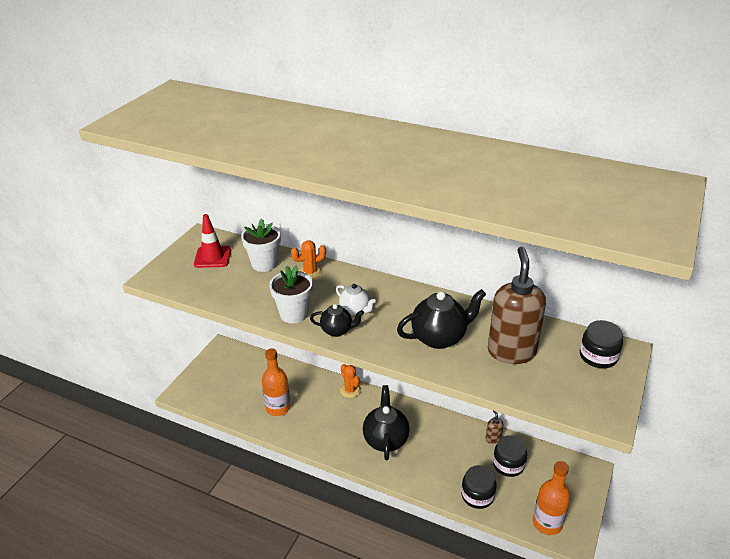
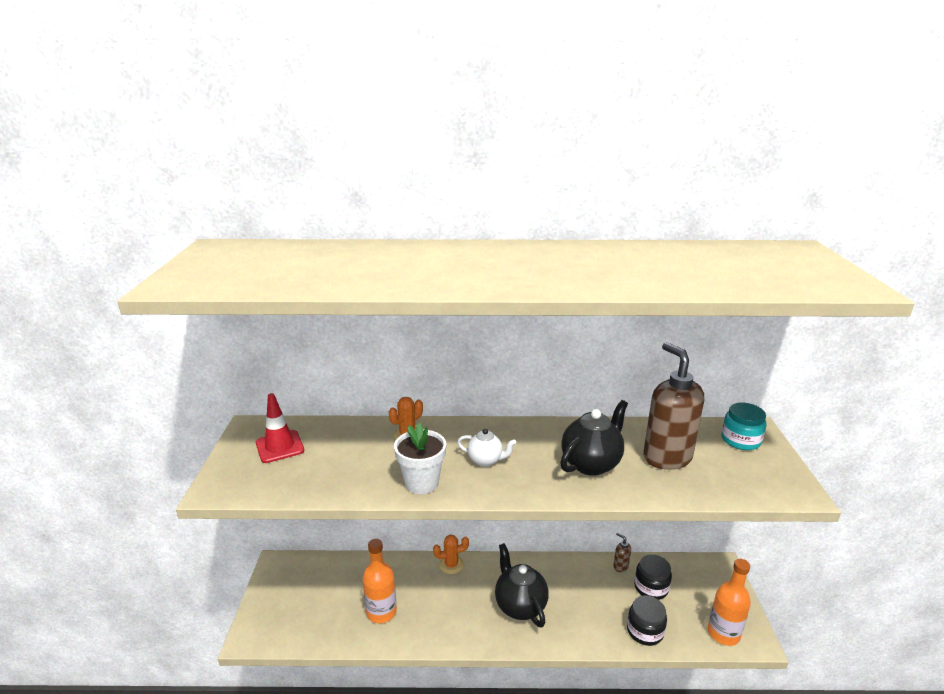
camera: 25 degrees left, 10 degrees down
white flower pot [241,218,281,272] -> none
black teapot [310,304,364,337] -> none
orange cactus [340,364,361,398] -> orange cactus turned 45 degrees counterclockwise [433,534,469,574]
black jar [580,320,623,368] -> turquoise jar [721,403,766,450]

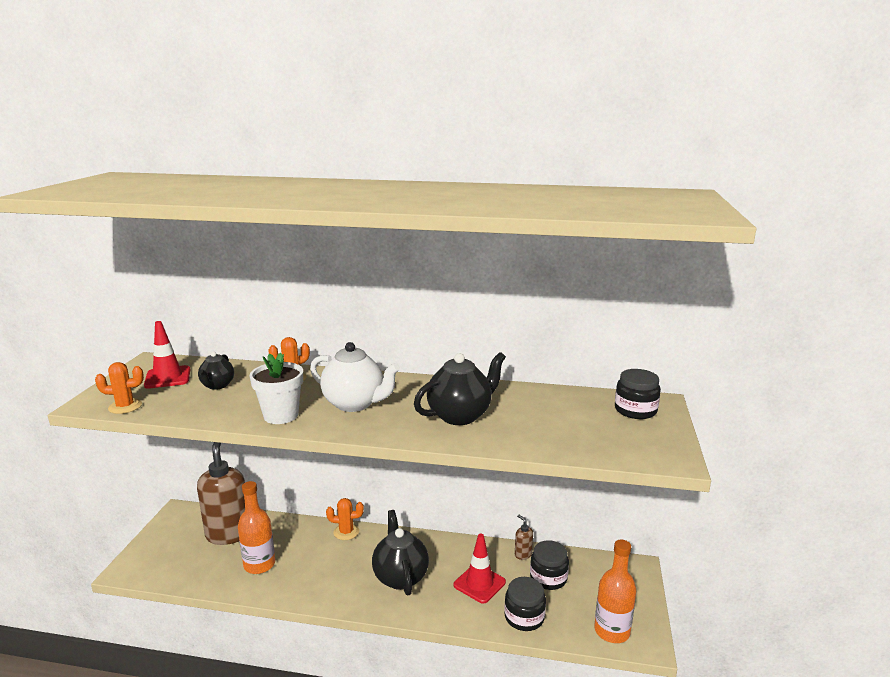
camera: 10 degrees right, 5 degrees down
white teapot [457,429,516,467] -> white teapot [310,342,400,412], size x1.71
brown soap dispenser [643,342,704,470] -> brown soap dispenser moved to [197,442,245,545]
turquoise jar [721,403,766,450] -> black jar [615,369,661,419]
none -> orange cactus [95,362,144,414]
none -> black teapot [198,351,234,390]
none -> red traffic cone [454,534,506,603]

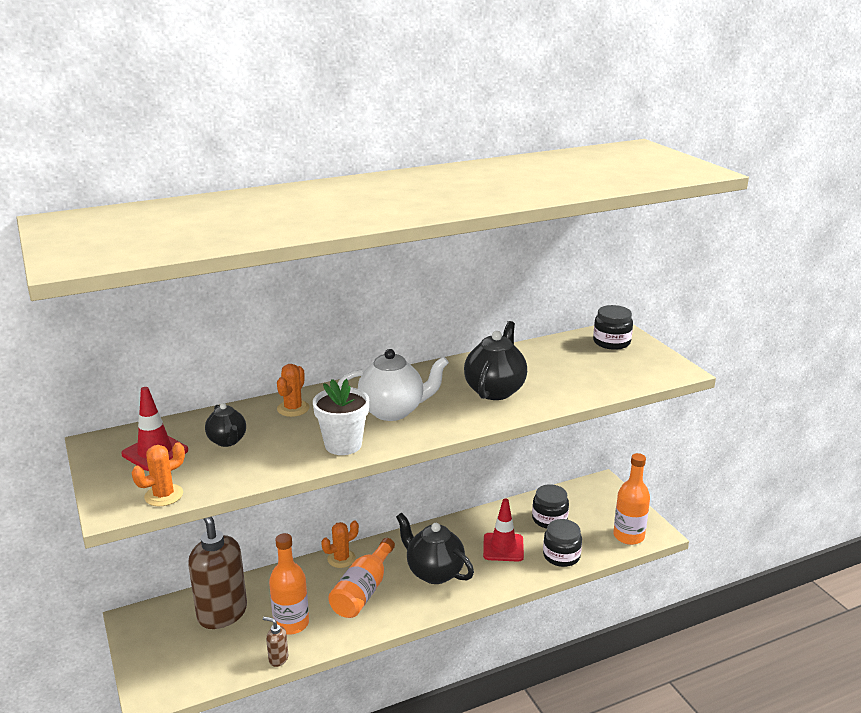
camera: 35 degrees left, 5 degrees up
brown soap dispenser [515,514,533,560] -> brown soap dispenser moved to [263,617,288,667]
none -> orange bottle [328,538,395,618]

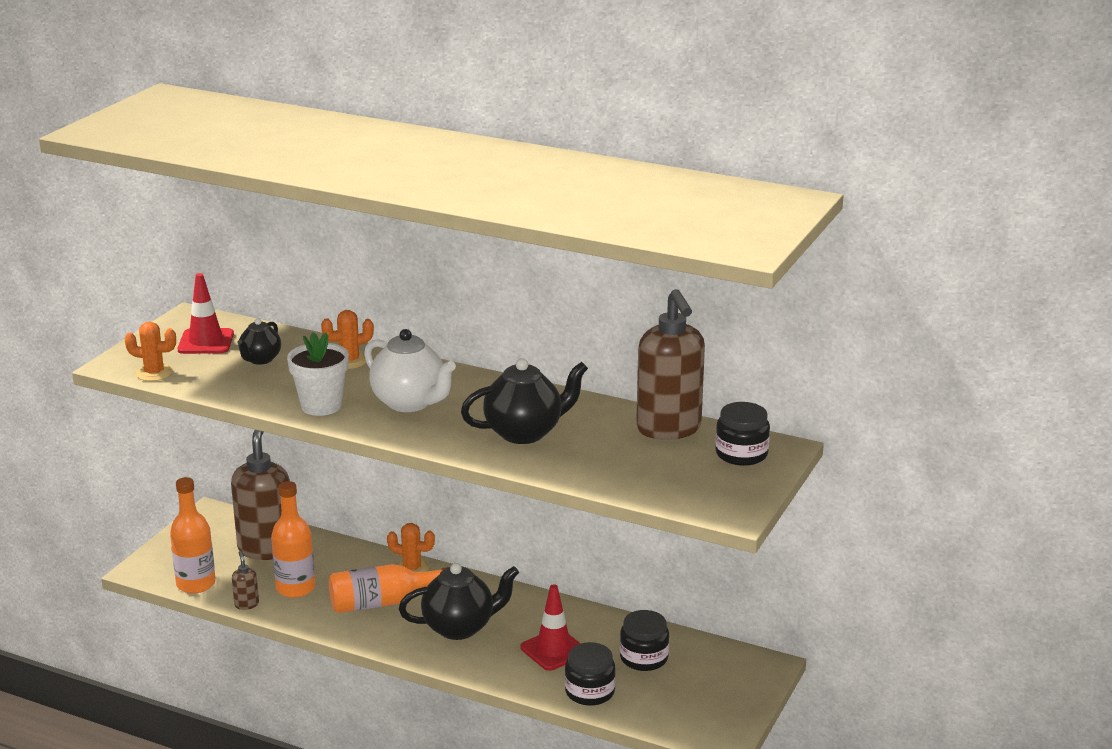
camera: 50 degrees right, 0 degrees up
black teapot [396,513,474,584] -> black teapot turned 75 degrees clockwise [399,563,519,640]
orange bottle [613,453,650,545] -> orange bottle moved to [170,477,216,593]
none -> brown soap dispenser [636,289,705,440]

